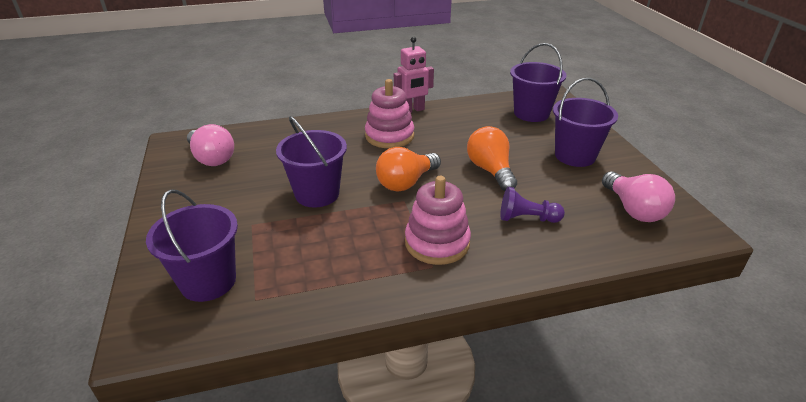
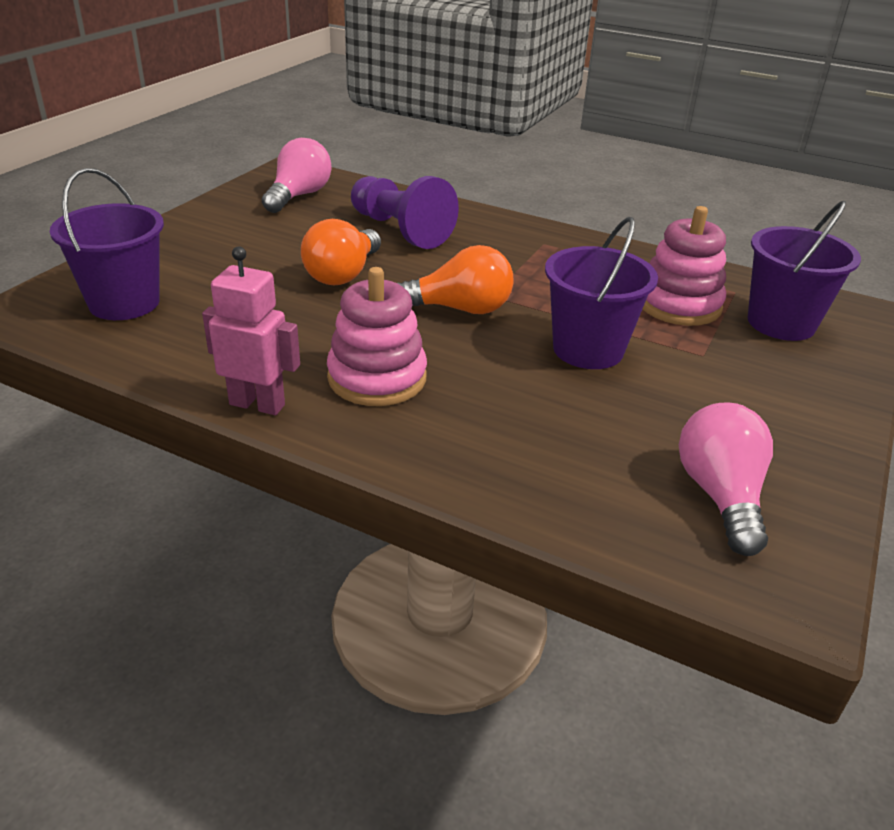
camera: 140 degrees left, 0 degrees up
pink stacking toy [405,176,471,265] -> pink stacking toy moved to [643,206,726,326]
purple pawn [500,187,565,223] -> purple pawn [351,176,459,249], size x1.64
purple bucket [553,78,618,167] -> none

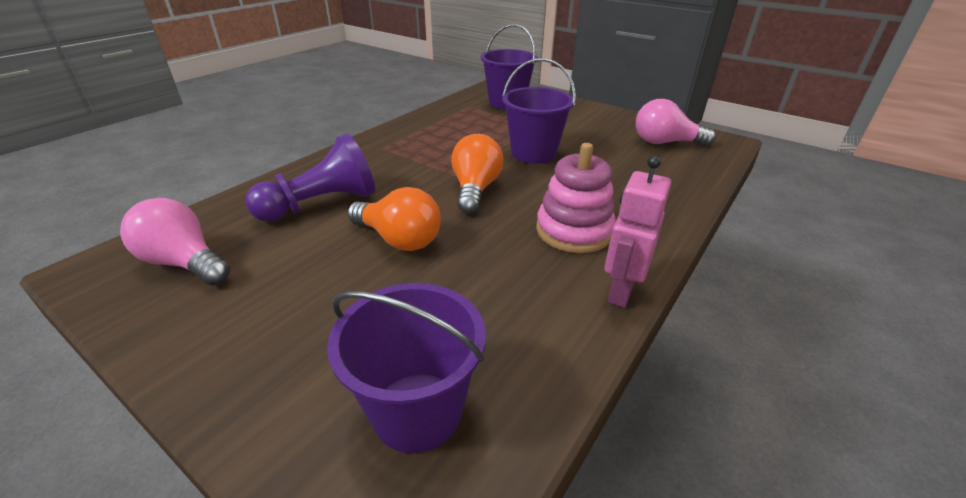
camera: 80 degrees left, 0 degrees up
pink stacking toy [643,206,726,326] -> none

